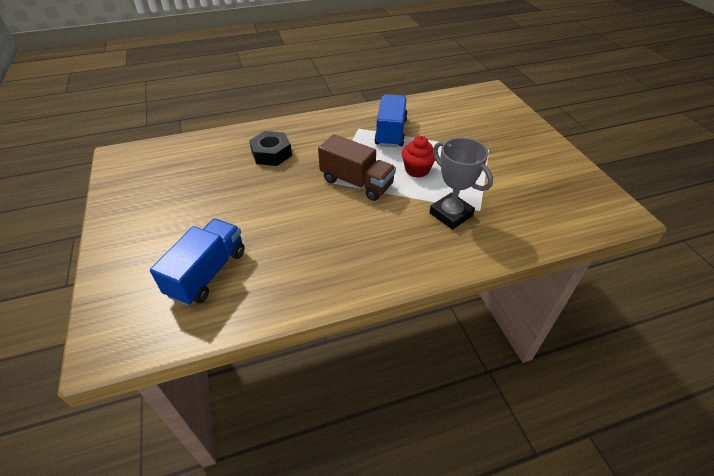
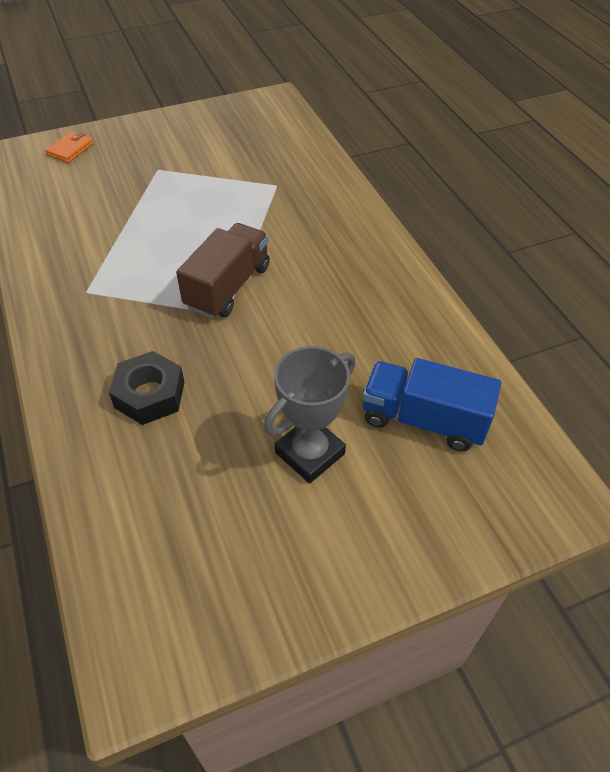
camera: 95 degrees left, 5 degrees up
blue truck [374,94,408,148] -> none
red cupcake [402,136,435,178] -> none
grey trophy [429,137,493,230] -> grey trophy moved to [264,346,356,483]
none -> orange wallet [45,131,94,163]

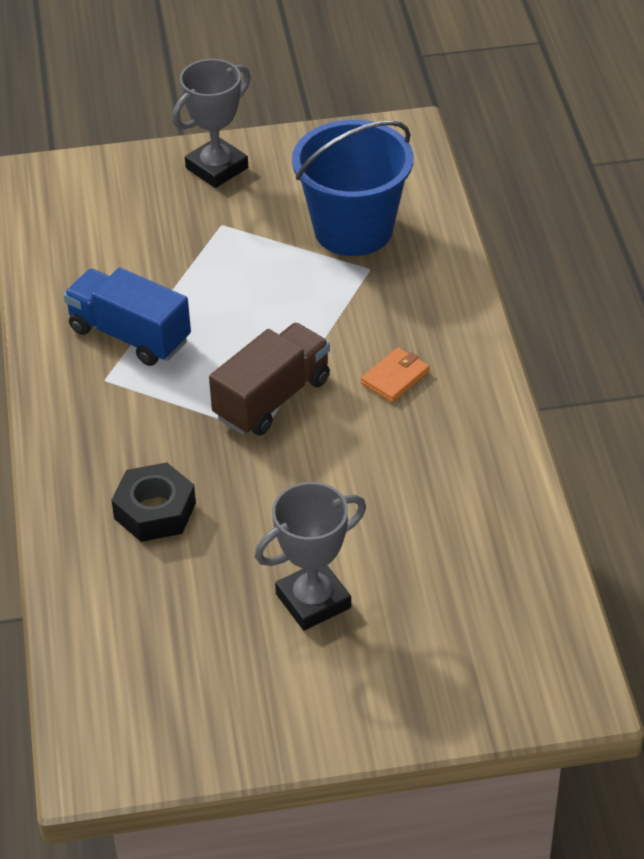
camera: 15 degrees right, 5 degrees down
orange wallet [45,131,94,163] -> orange wallet moved to [361,348,430,403]
blue truck [363,358,501,452] -> blue truck moved to [64,268,191,366]
none -> grey trophy [172,59,251,188]
none -> blue bucket [292,120,413,256]

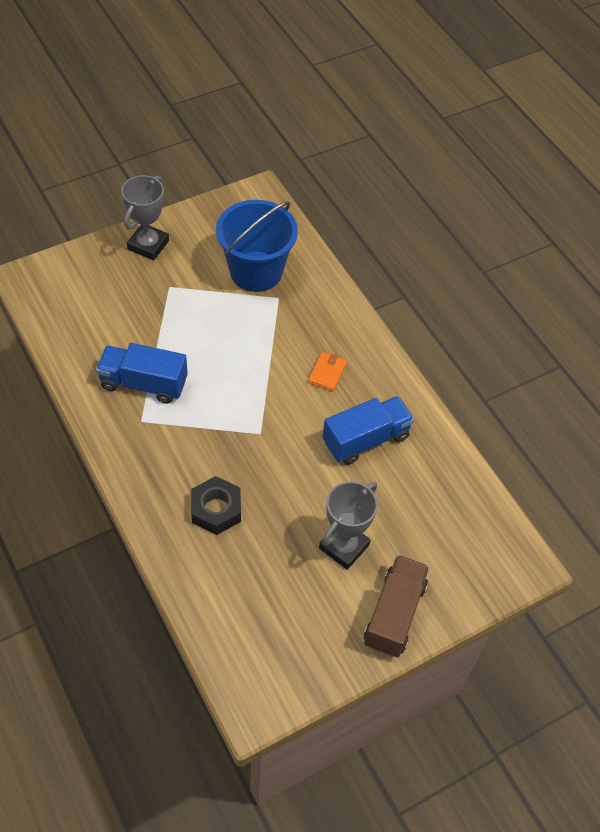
camera: 25 degrees left, 10 degrees up
brown truck [209,323,330,436] -> brown truck moved to [364,555,430,657]
none -> blue truck [323,396,414,465]

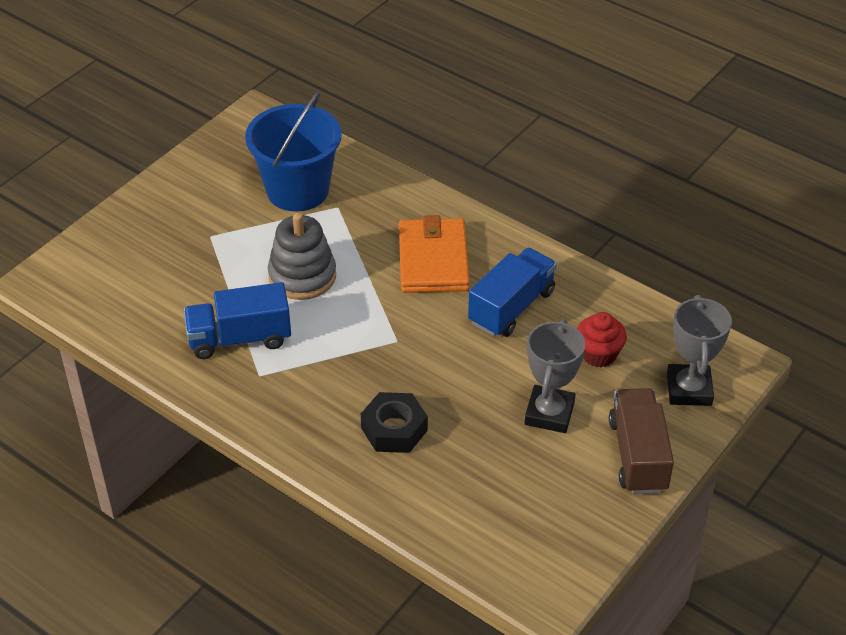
camera: 20 degrees left, 10 degrees down
grey trophy [121,175,169,260] -> grey trophy moved to [667,295,732,406]
orange wallet [308,352,347,392] -> orange wallet [399,215,470,293], size x2.05
none -> grey stacking toy [268,213,336,300]
none -> red cupcake [577,312,627,367]

